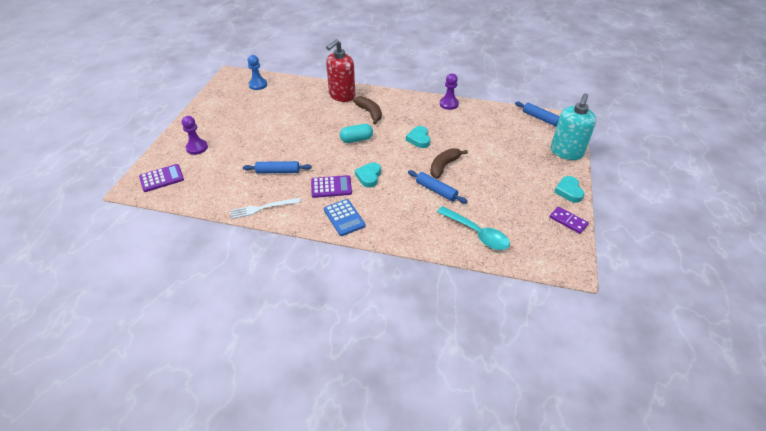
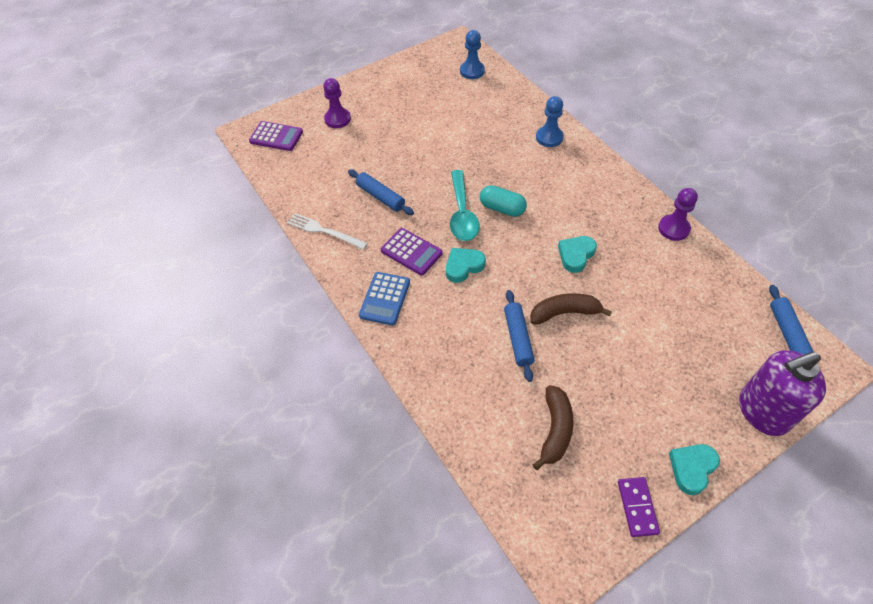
camera: 45 degrees right, 10 degrees up
red soap dispenser [326,39,355,102] -> blue pawn [536,96,564,147]
brown banana [353,96,382,125] -> brown banana moved to [533,385,573,470]
turquoise spoon [437,206,510,250] -> turquoise spoon moved to [450,170,479,241]
turquoise soap dispenser [551,94,596,160] -> purple soap dispenser [739,350,826,436]

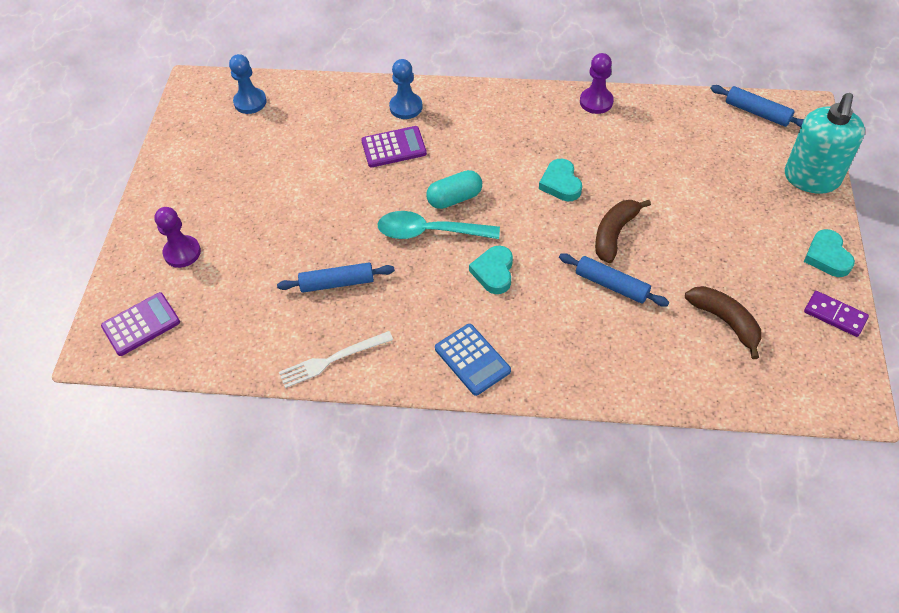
camera: 50 degrees left, 0 degrees up
purple calculator [381,228,443,275] -> purple calculator moved to [361,126,427,167]
turquoise spoon [450,170,479,241] -> turquoise spoon turned 150 degrees clockwise [378,211,500,239]
purple soap dispenser [739,350,826,436] -> turquoise soap dispenser [785,93,865,194]

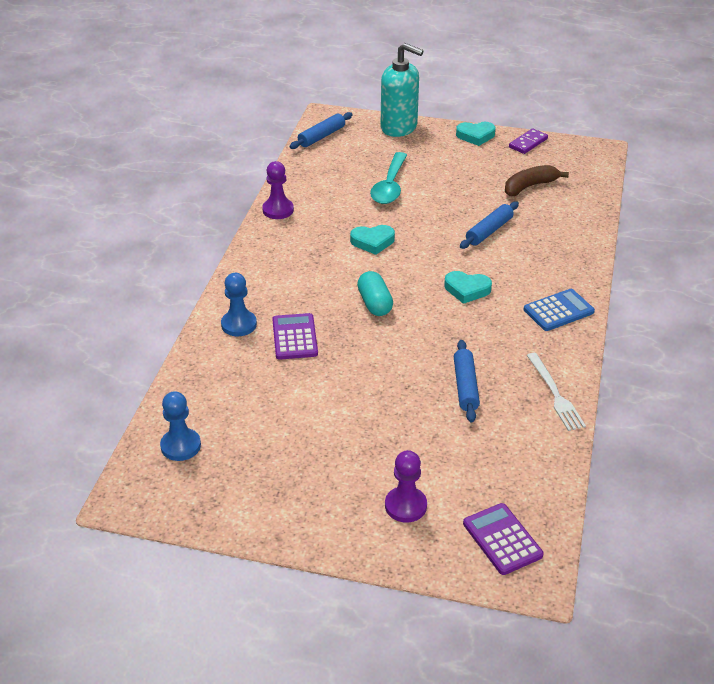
camera: 85 degrees left, 15 degrees down
turquoise spoon [378,211,500,239] -> turquoise spoon moved to [370,152,407,204]
brown banana [595,200,651,263] -> none

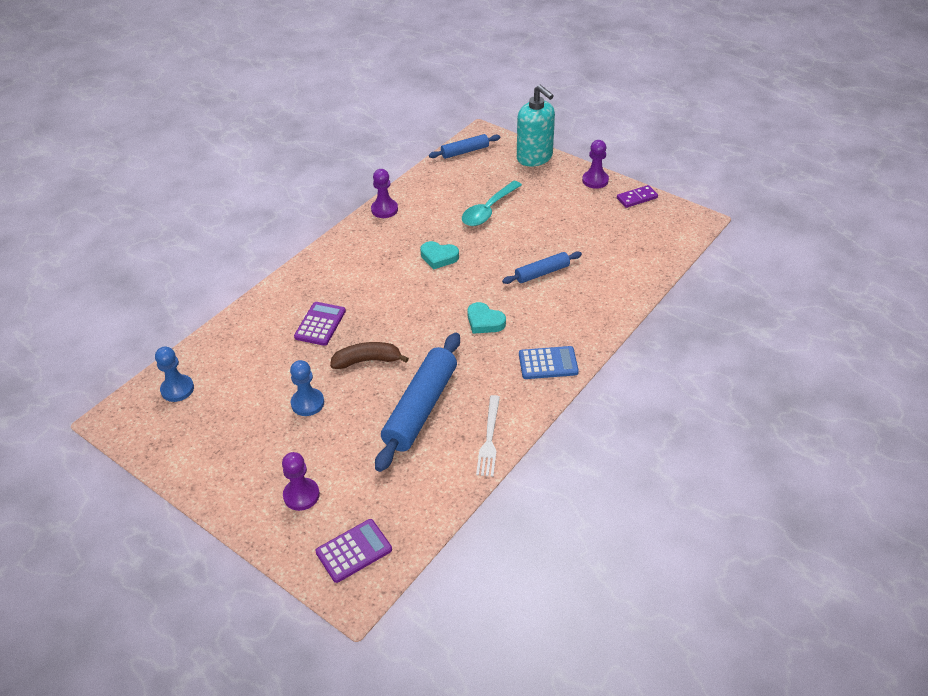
camera: 25 degrees right, 5 degrees up
blue pawn [221,273,257,336] -> blue pawn moved to [290,360,324,416]
turquoise capsule [357,271,393,316] -> none
blue rolling pin [454,340,480,423] -> blue rolling pin [375,333,460,472], size x1.83
turquoise heart [456,122,496,146] -> purple pawn [582,140,609,189]
purple calculator [463,503,544,575] -> purple calculator turned 60 degrees clockwise [316,519,392,583]
brown banana [505,165,569,196] -> brown banana moved to [330,342,409,369]

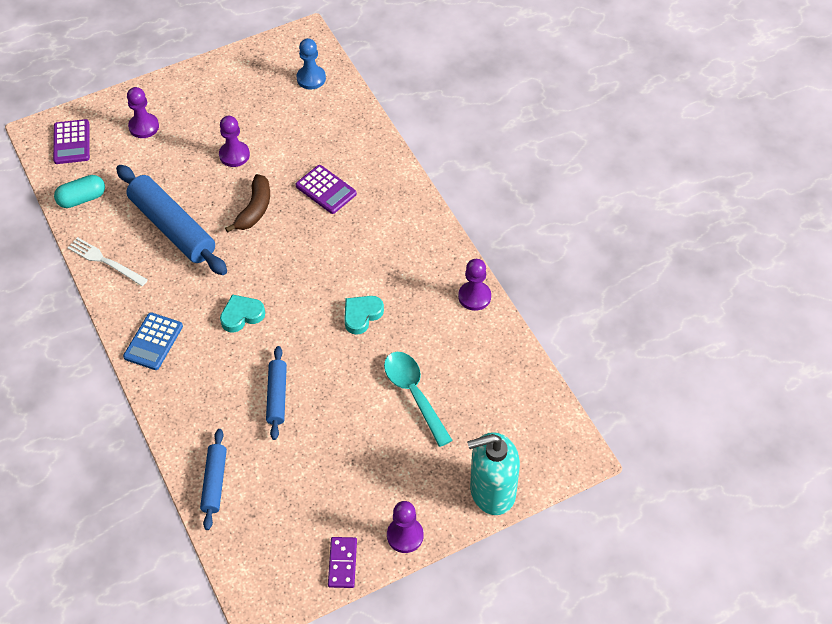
camera: 115 degrees right, 10 degrees up
blue pawn [290,360,324,416] -> purple pawn [219,116,250,167]
blue rolling pin [429,134,500,159] -> blue rolling pin moved to [200,429,227,530]
none -> turquoise capsule [54,175,105,208]

